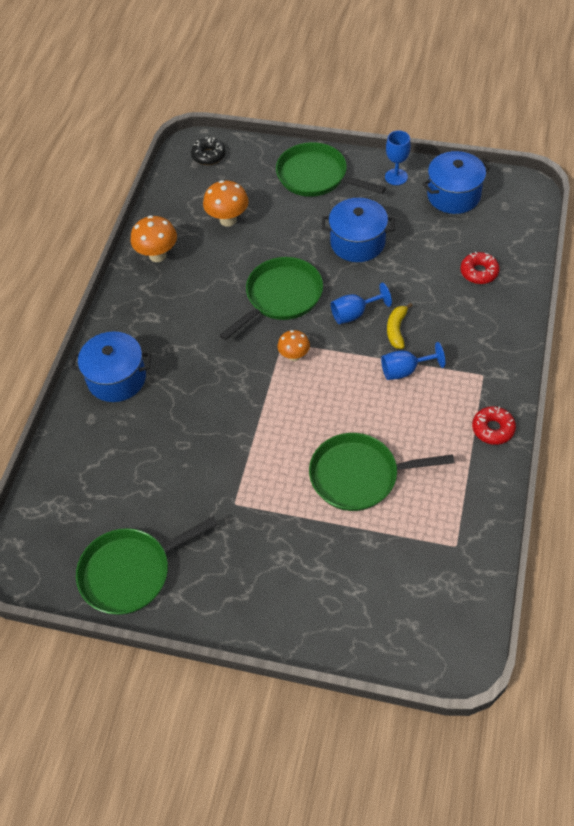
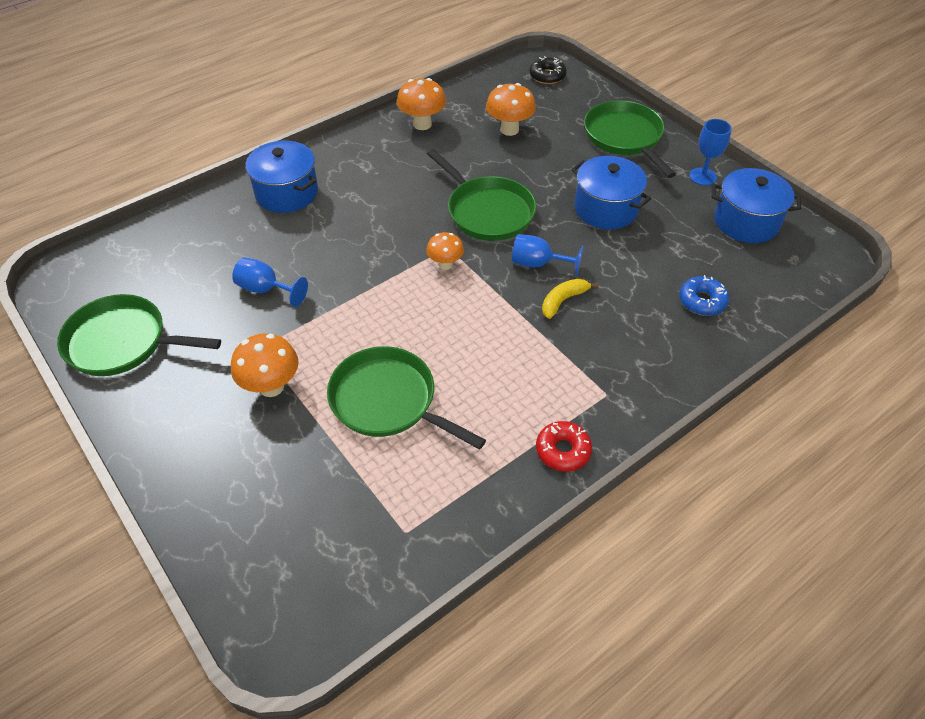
camera: 35 degrees right, 5 degrees down
green pan [220,257,323,341] -> green pan turned 60 degrees clockwise [427,149,536,241]
blue goblet [381,342,445,380] -> blue goblet moved to [232,257,308,307]
red donut [460,252,500,284] -> blue donut [679,275,729,316]
none -> orange mushroom [231,334,299,397]

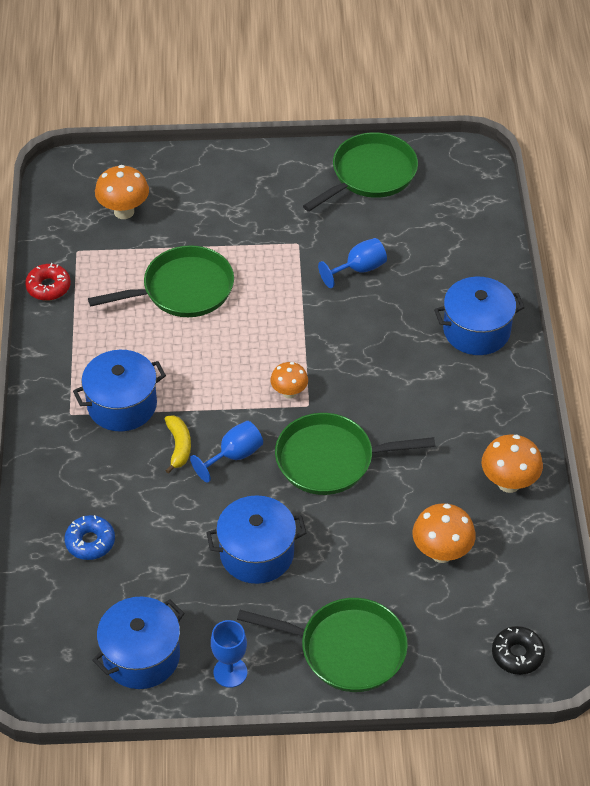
camera: 125 degrees right, 0 degrees up
orange mushroom [231,334,299,397] -> orange mushroom moved to [95,165,149,219]
red donut [536,421,592,472] -> red donut moved to [25,263,71,301]
none -> blue pot [73,350,166,432]

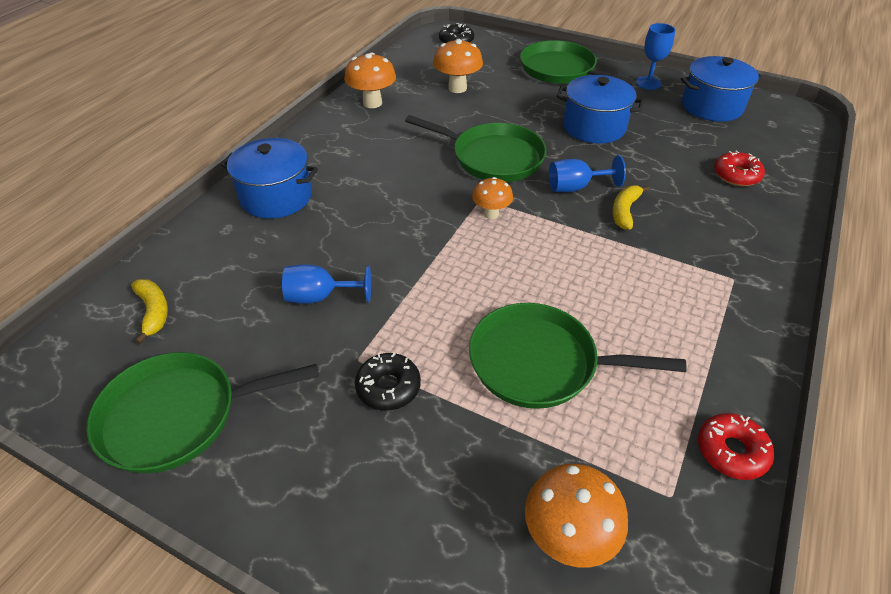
camera: 150 degrees left, 5 degrees down
blue donut [64,515,115,560] -> red donut [714,150,765,186]
blue pot [73,350,166,432] -> none
none -> yellow banana [131,279,168,344]
none -> black donut [355,353,421,411]

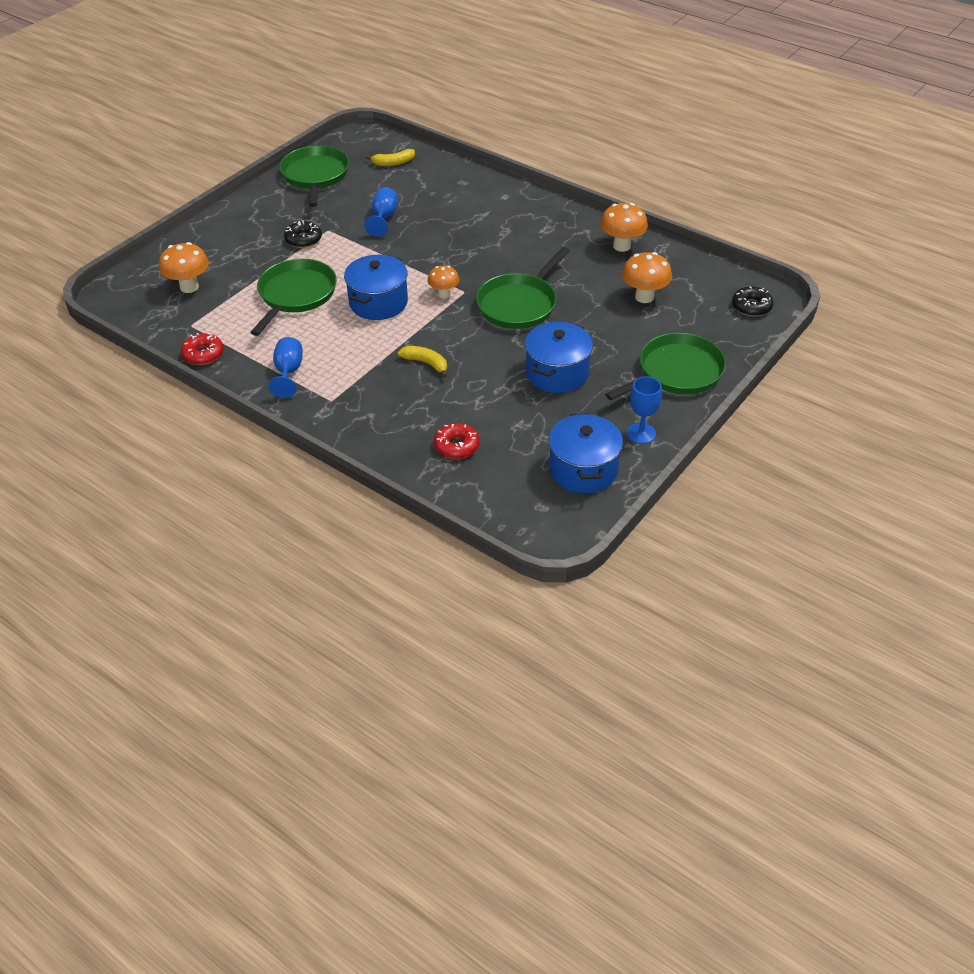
camera: 100 degrees right, 0 degrees up
blue pot [220,138,318,219] -> blue pot moved to [344,255,408,320]
blue goblet [549,155,626,192] -> blue goblet moved to [268,337,303,398]

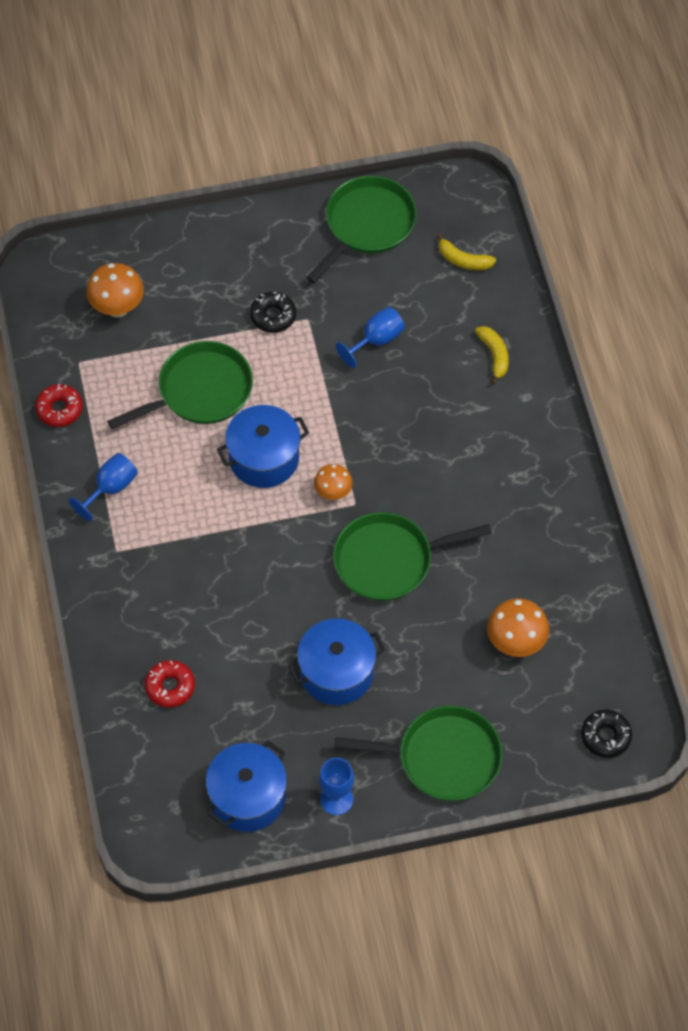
camera: 40 degrees right, 15 degrees up
yellow banana [398,346,447,377] -> yellow banana moved to [475,326,509,385]
orange mushroom [600,203,648,252] -> none

